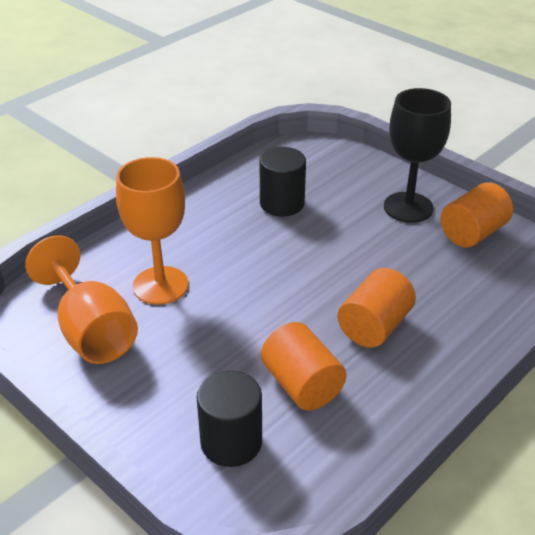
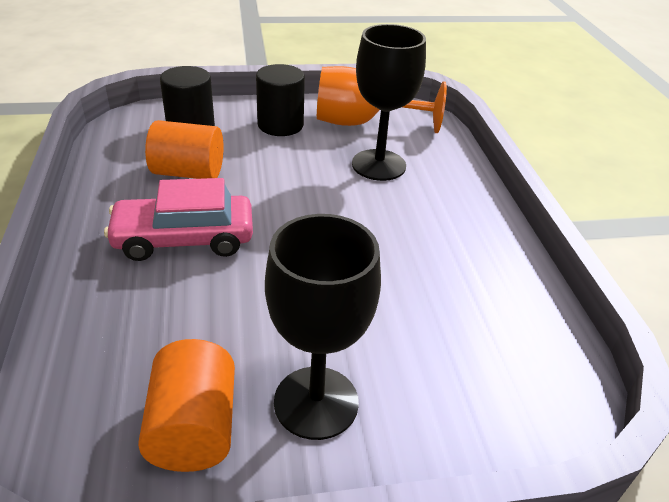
camera: 125 degrees right, 0 degrees up
orange goblet [116,157,188,305] -> black goblet [352,24,426,181]
black cylinder [260,147,306,217] -> black cylinder moved to [256,64,305,136]
orange cylinder [338,268,416,348] -> pink car [104,178,253,261]

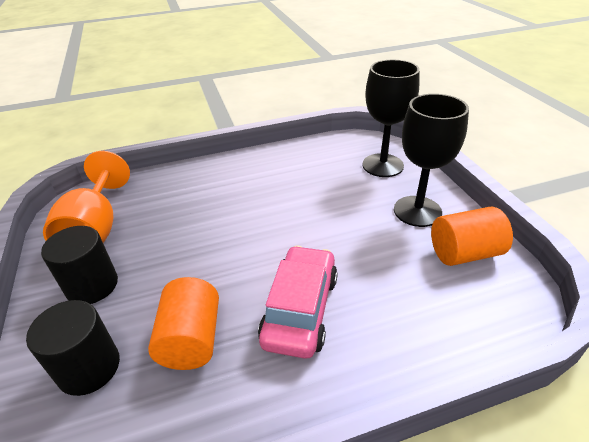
camera: 95 degrees left, 0 degrees up
pink car [104,178,253,261] -> pink car turned 150 degrees counterclockwise [258,245,338,359]
black goblet [352,24,426,181] -> black goblet moved to [362,60,420,177]

